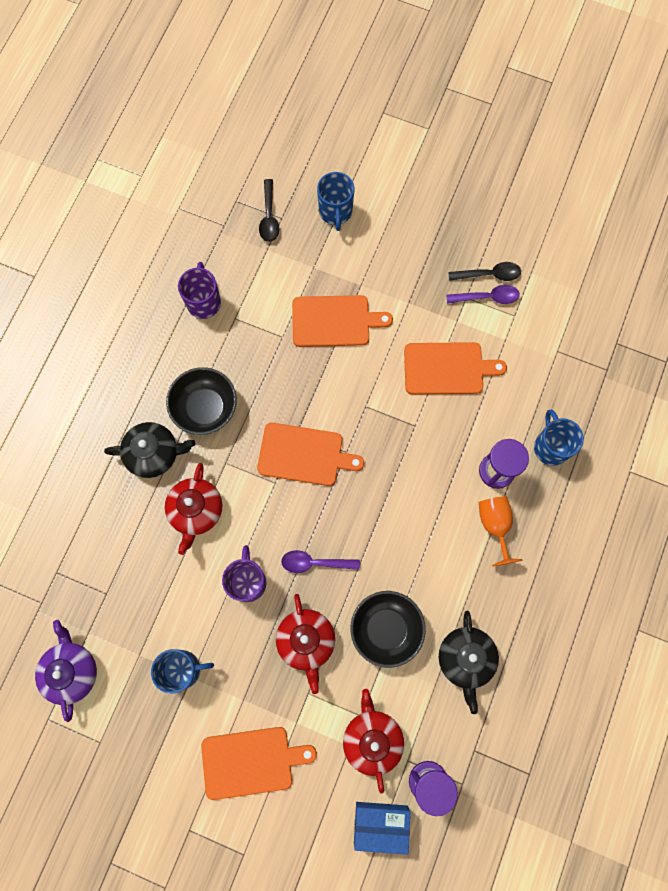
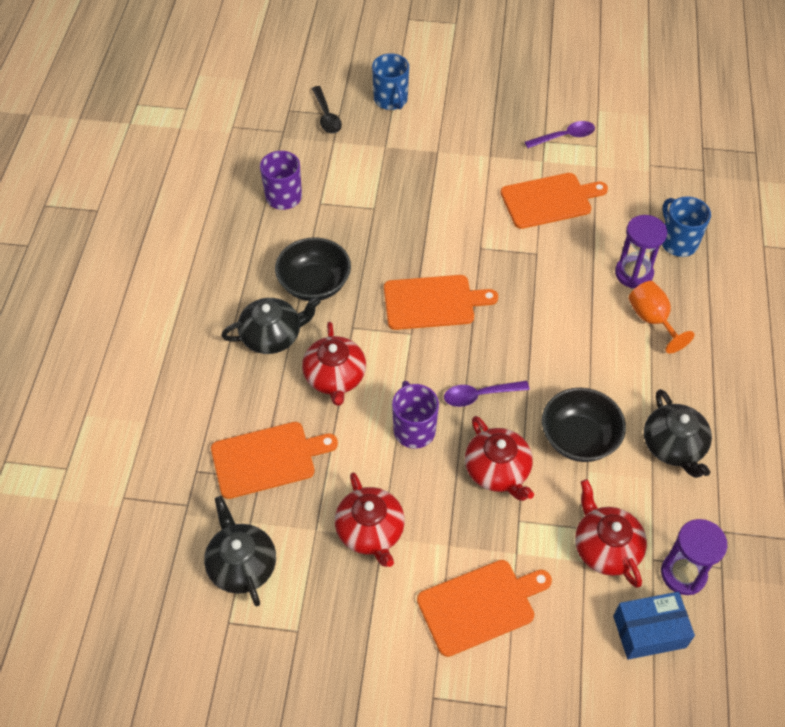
camera: 15 degrees left, 20 degrees down
purple teapot [35,620,97,722] -> black teapot [204,496,276,606]
blue mug [151,649,214,694] -> red teapot [335,472,405,567]
orange cutting board [292,295,393,347] -> orange cutting board moved to [211,422,338,499]
black spoon [449,262,521,281] -> none

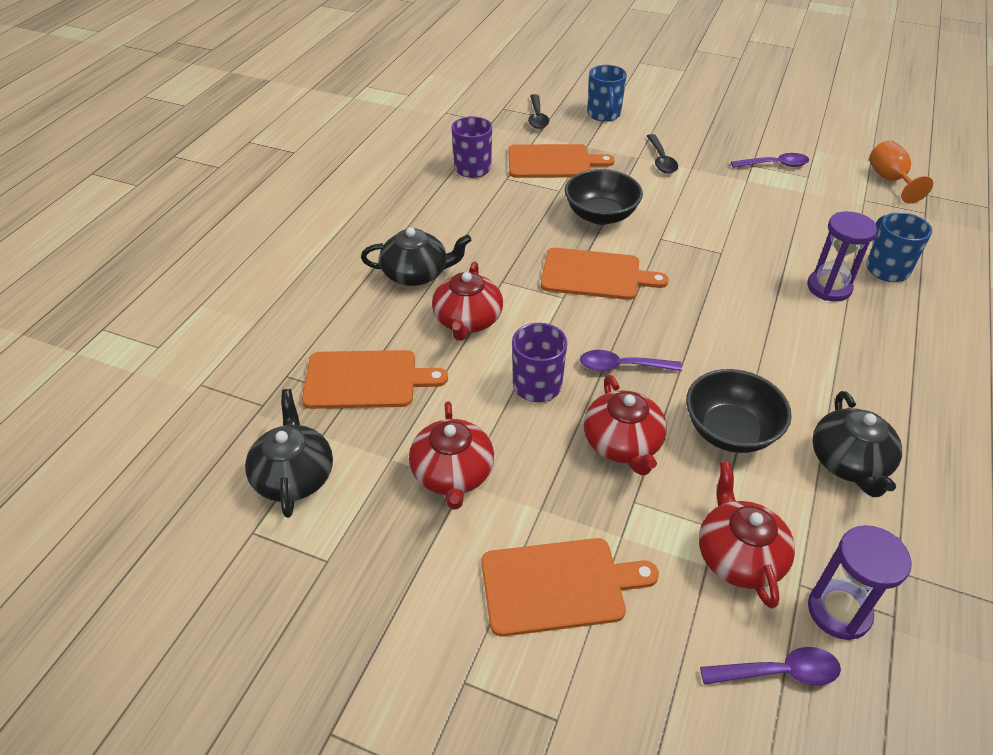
camera: 15 degrees right, 10 degrees down
black bowl [275,237,351,301] -> black bowl moved to [565,169,643,225]
orange cutting board [500,173,608,229] -> orange cutting board moved to [509,144,615,178]
blue box [613,592,695,660] -> purple spoon [700,647,841,686]
orange goblet [628,281,695,354] -> orange goblet moved to [869,140,933,204]
none -> black spoon [647,134,678,174]

